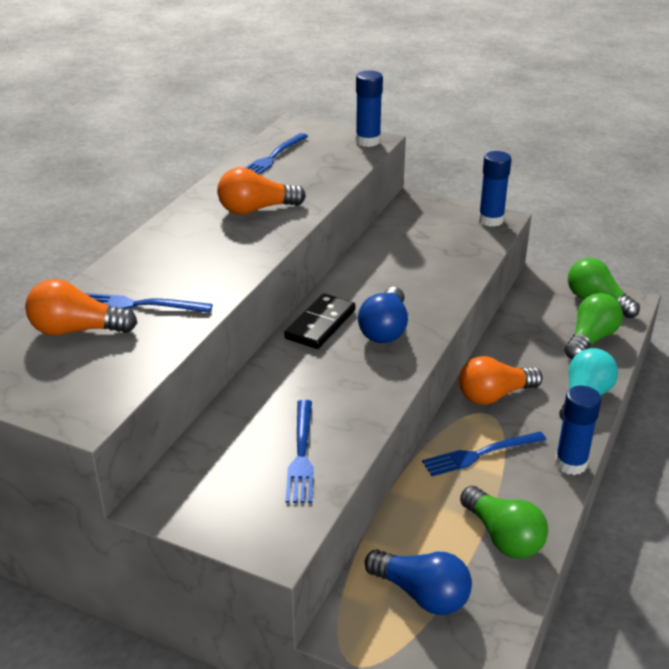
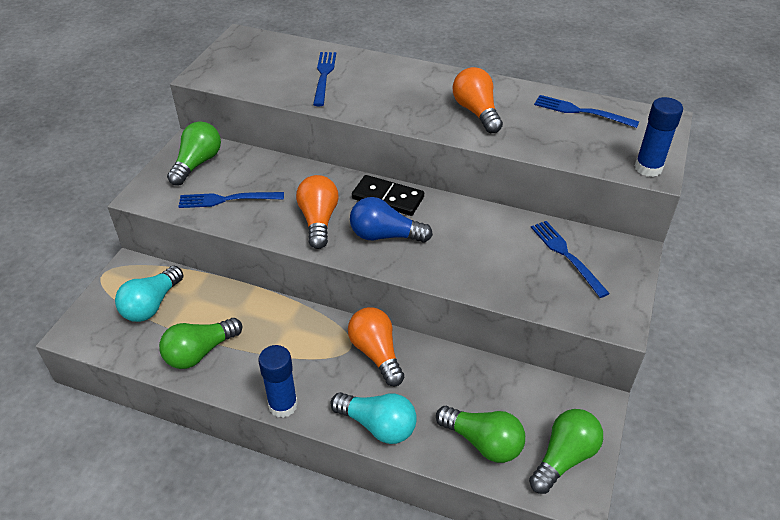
camera: 85 degrees right, 10 degrees up
orange light bulb [25,279,137,336] -> orange light bulb moved to [296,175,339,249]
blue light bulb [365,549,472,615] -> turquoise light bulb [115,266,183,322]
blue fork [422,431,546,476] -> blue fork moved to [531,221,610,298]
blue glue stick [478,151,512,227] -> none
none -> green light bulb [167,122,221,186]

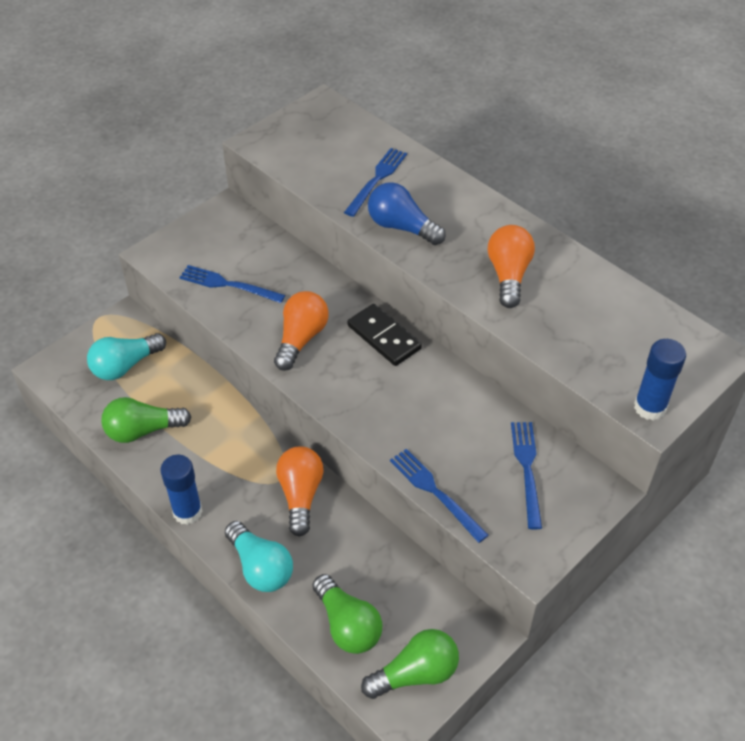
camera: 25 degrees right, 5 degrees up
green light bulb [167,122,221,186] -> none
blue light bulb [350,197,433,243] -> blue light bulb moved to [368,182,446,245]
blue fork [534,95,639,128] -> blue fork moved to [390,449,489,543]

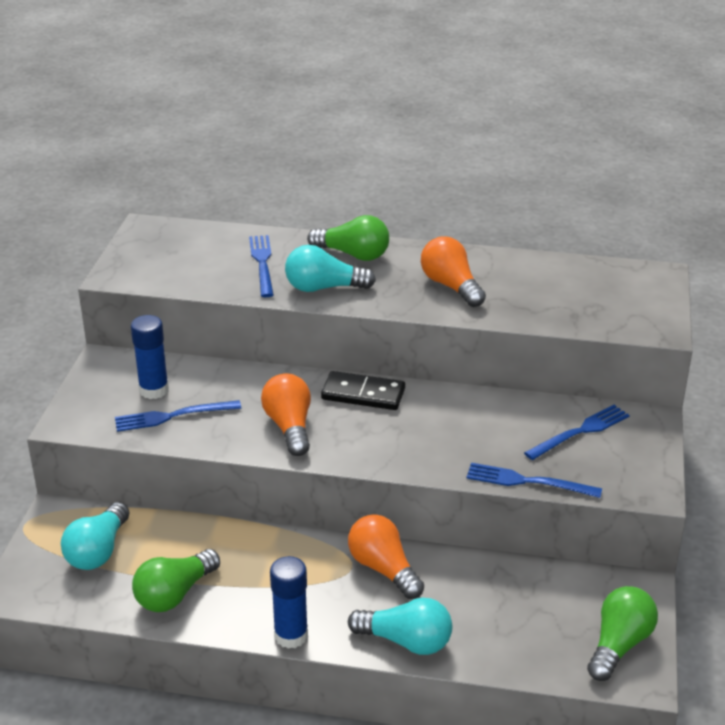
camera: 35 degrees left, 15 degrees down
green light bulb [312,574,382,654] -> green light bulb moved to [307,215,389,261]
blue light bulb [368,182,446,245] -> turquoise light bulb [285,245,376,292]
blue fork [511,422,542,529] -> blue fork turned 90 degrees clockwise [524,405,630,460]
blue glue stick [634,339,686,420] -> blue glue stick moved to [131,315,169,399]

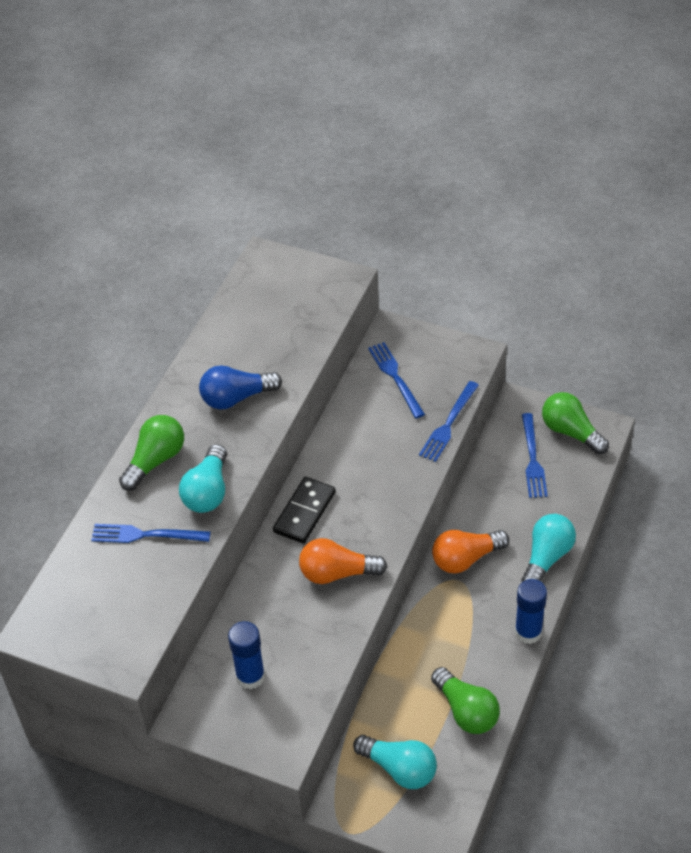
camera: 75 degrees left, 15 degrees up
blue fork [115,400,241,432] -> blue fork moved to [522,413,548,498]
orange light bulb [421,236,486,307] -> blue light bulb [199,365,282,410]

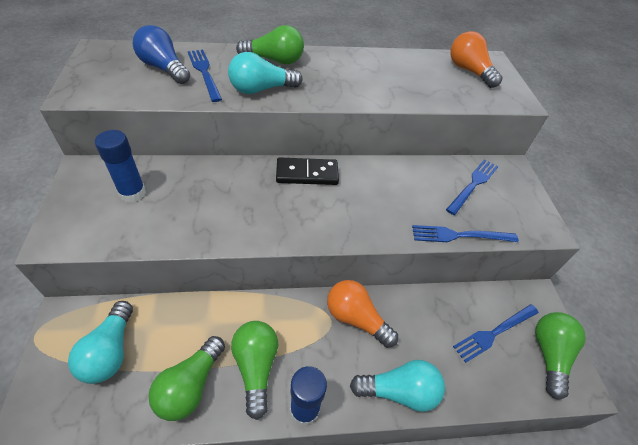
camera: 55 degrees right, 0 degrees up
blue light bulb [199,365,282,410] -> blue light bulb moved to [133,25,190,84]
orange light bulb [299,538,388,584] -> orange light bulb moved to [450,31,503,88]
none -> green light bulb [231,321,278,420]

